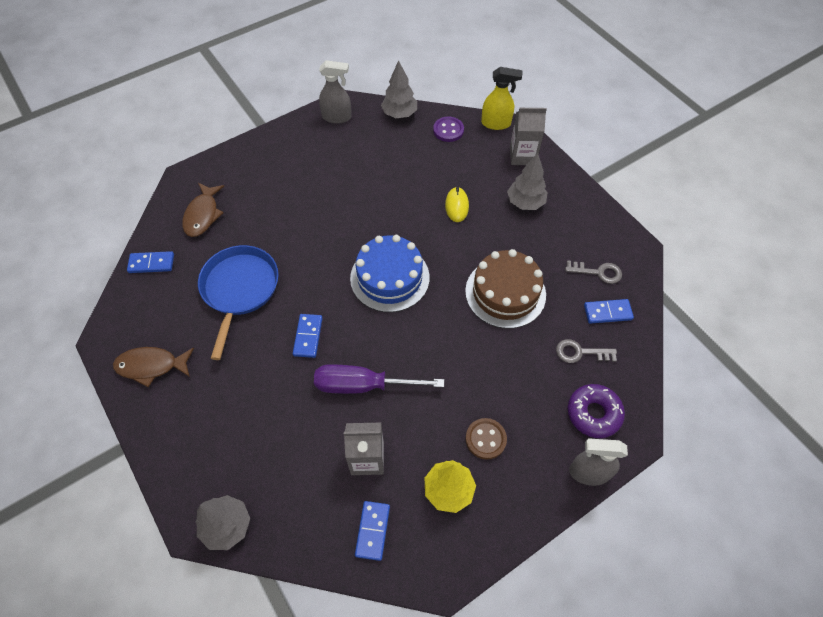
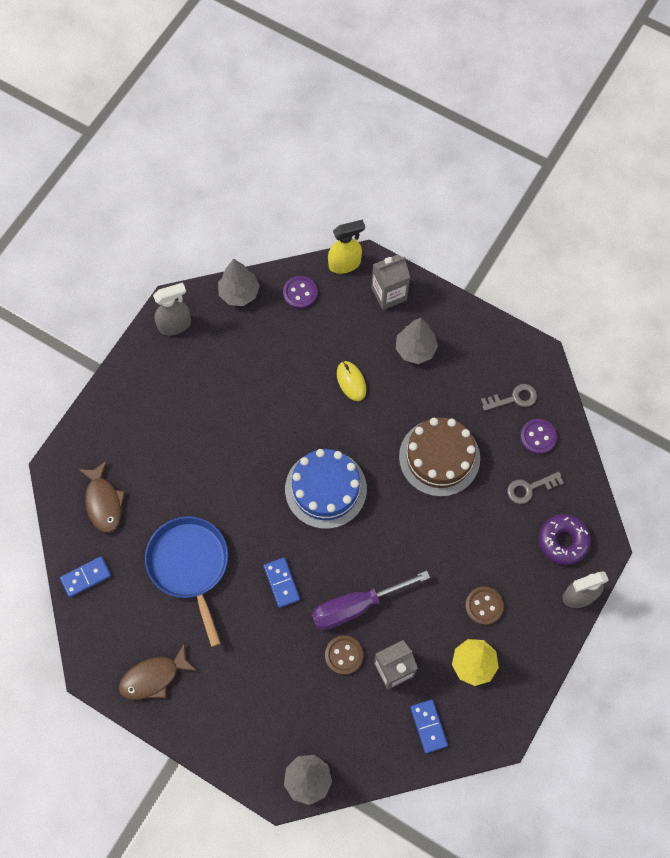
camera: 25 degrees left, 10 degrees up
blue domino [584,299,634,324] -> purple button [520,419,557,454]
none -> brown button [325,636,363,675]

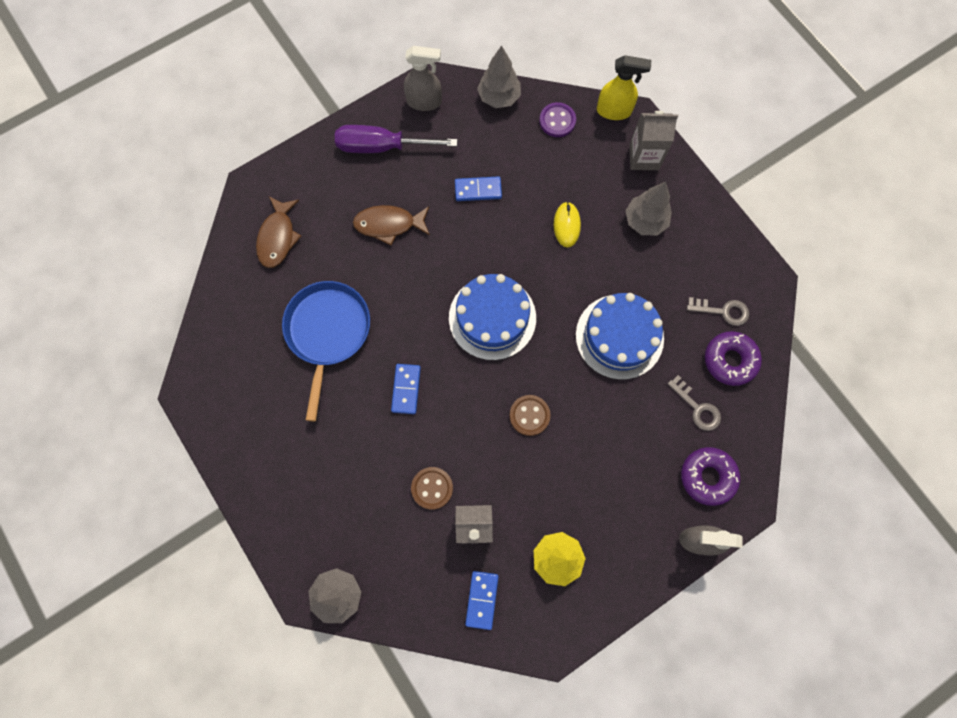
camera: 25 degrees right, 5 degrees up
blue domino [60,556,111,597] -> blue domino moved to [455,176,502,201]
brown fish [119,643,197,700] -> brown fish moved to [353,205,430,245]
purple screwdriver [312,571,430,630] -> purple screwdriver moved to [335,125,457,153]
brown cake [399,417,480,497] -> blue cake [576,293,664,380]
brown button [465,587,504,625] -> brown button moved to [509,395,551,436]
grey key [507,472,564,504] -> grey key turned 135 degrees counterclockwise [667,375,721,431]
purple button [520,419,557,454] -> purple donut [705,331,762,386]

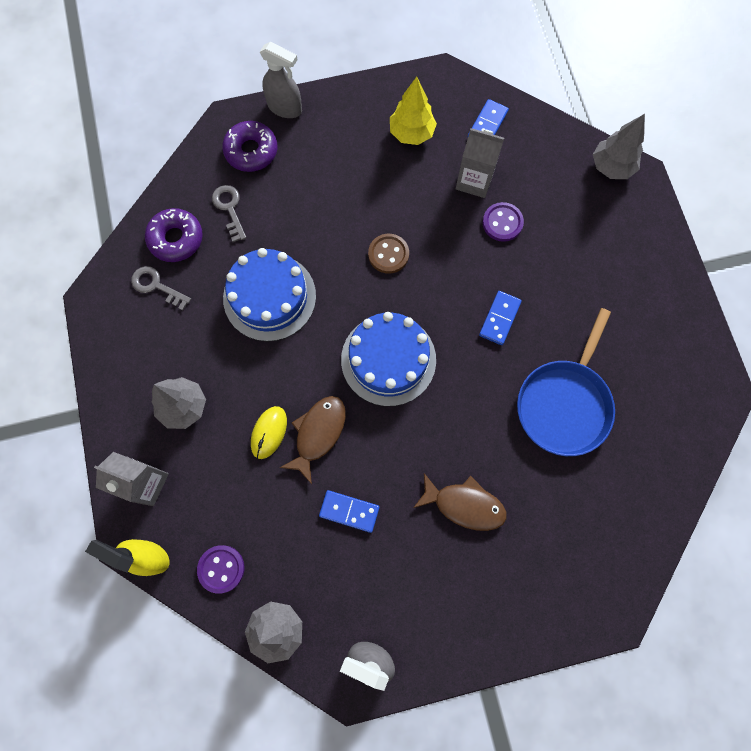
camera: 160 degrees left, 0 degrees up
brown fish [256,196,301,268] -> brown fish moved to [280,396,346,484]
purple screwdriver [335,125,457,153] -> none
brown button [411,467,453,510] -> purple button [482,202,524,242]

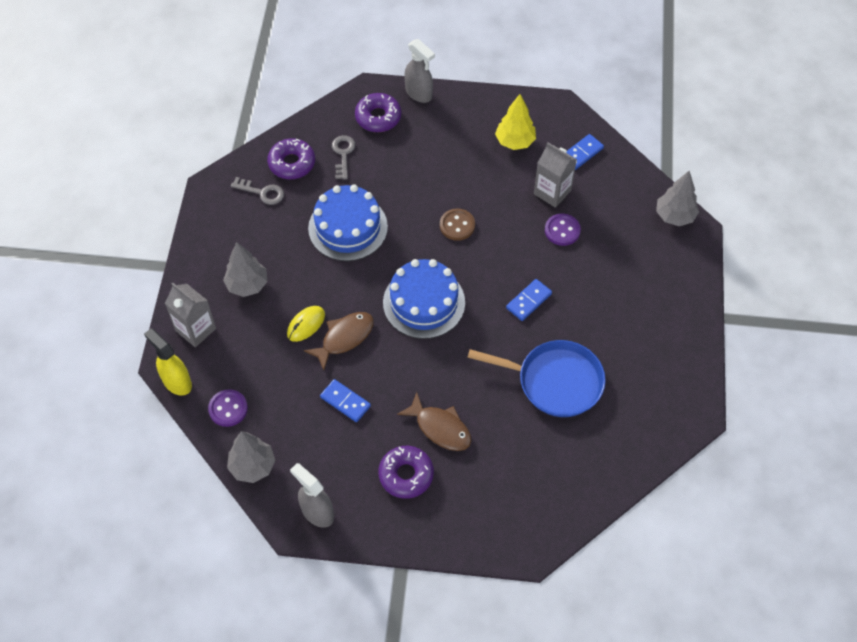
camera: 20 degrees right, 15 degrees down
grey key [131,266,191,310] -> grey key turned 150 degrees clockwise [231,177,284,205]
blue pan [517,308,615,456] -> blue pan turned 120 degrees counterclockwise [467,340,606,417]
none -> purple donut [378,446,434,499]

